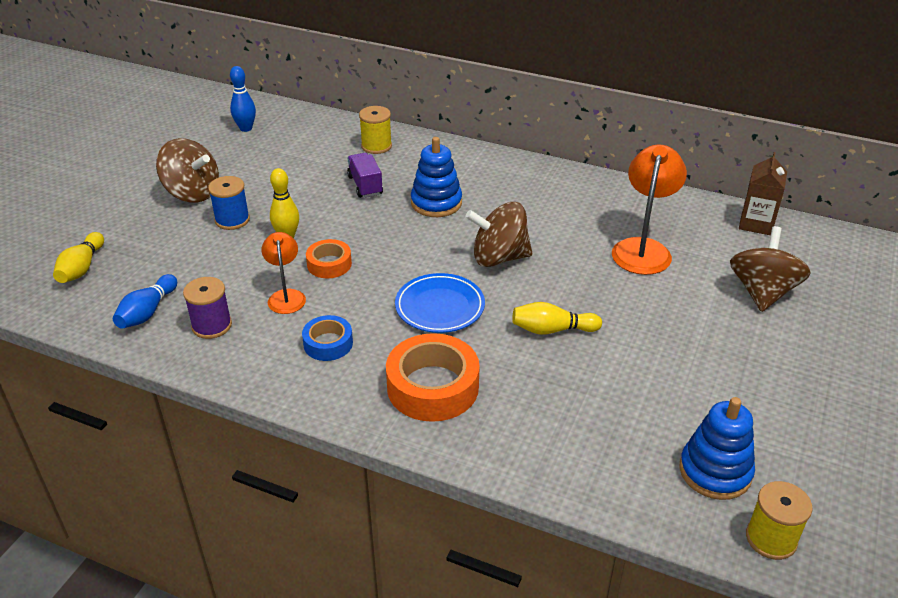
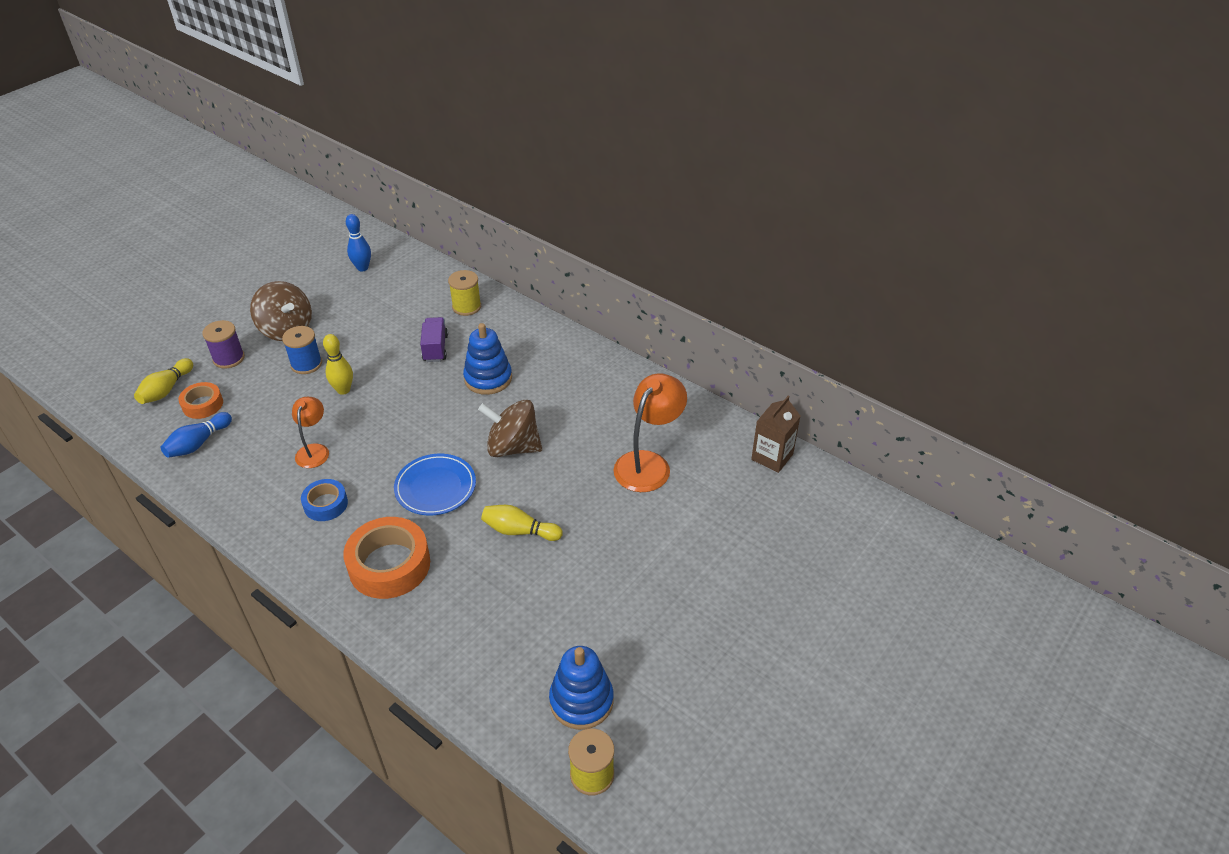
camera: 15 degrees right, 5 degrees up
purple spool [183,277,232,339] -> purple spool moved to [202,320,245,369]
orange tape [306,239,352,278] -> orange tape moved to [179,382,223,419]
brown spinning top [730,226,811,312] -> none

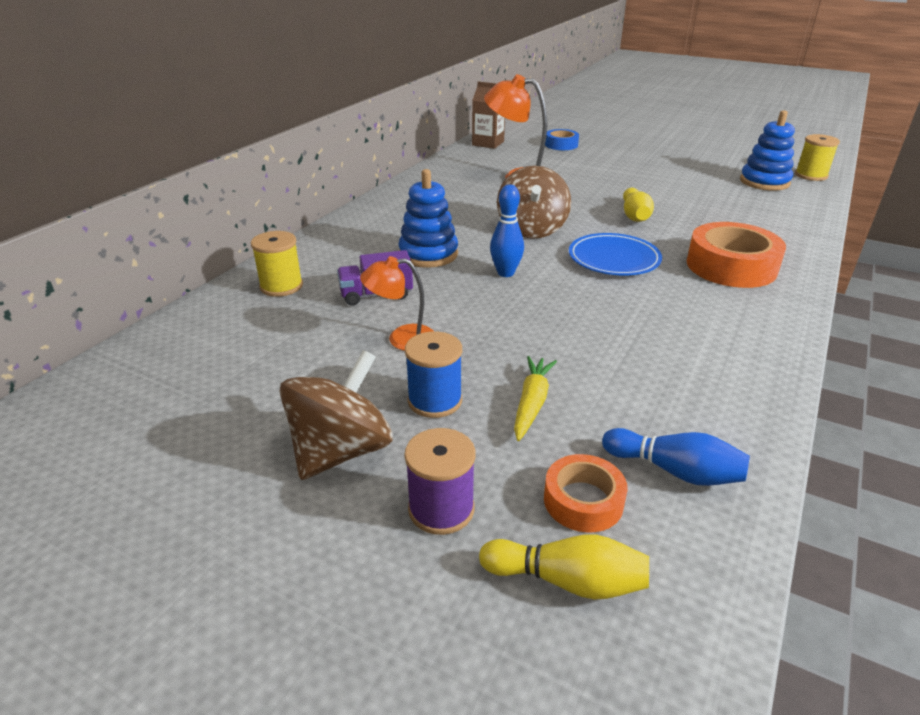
camera: 100 degrees left, 10 degrees down
orange lamp [292,397,329,468] -> orange lamp moved to [360,256,434,351]
blue tape [301,479,348,521] -> blue tape moved to [545,129,579,150]
yellow bowling pin [323,334,353,395] -> none
blue bowling pin [346,214,371,271] -> blue bowling pin moved to [490,184,524,277]
none -> yellow carrot [514,356,557,441]

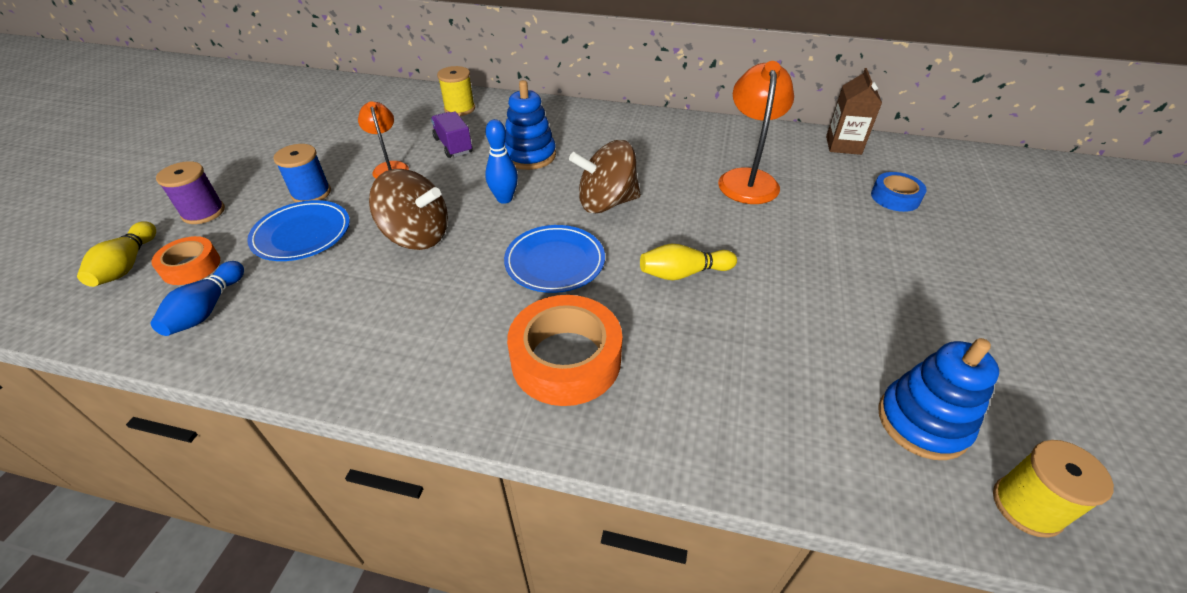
camera: 75 degrees right, 10 degrees up
brown spinning top [279,350,393,480] -> brown spinning top moved to [369,169,448,250]
yellow carrot [514,356,557,441] -> blue plate [247,200,350,261]

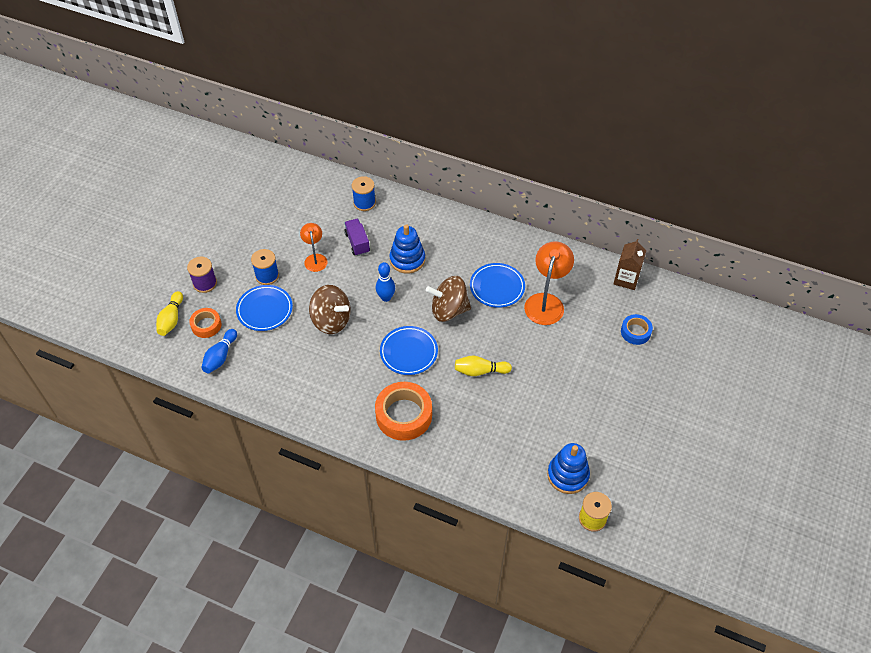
camera: 10 degrees right, 10 degrees up
yellow spool [437,66,475,116] -> blue spool [352,176,376,211]
none -> blue plate [470,263,525,308]

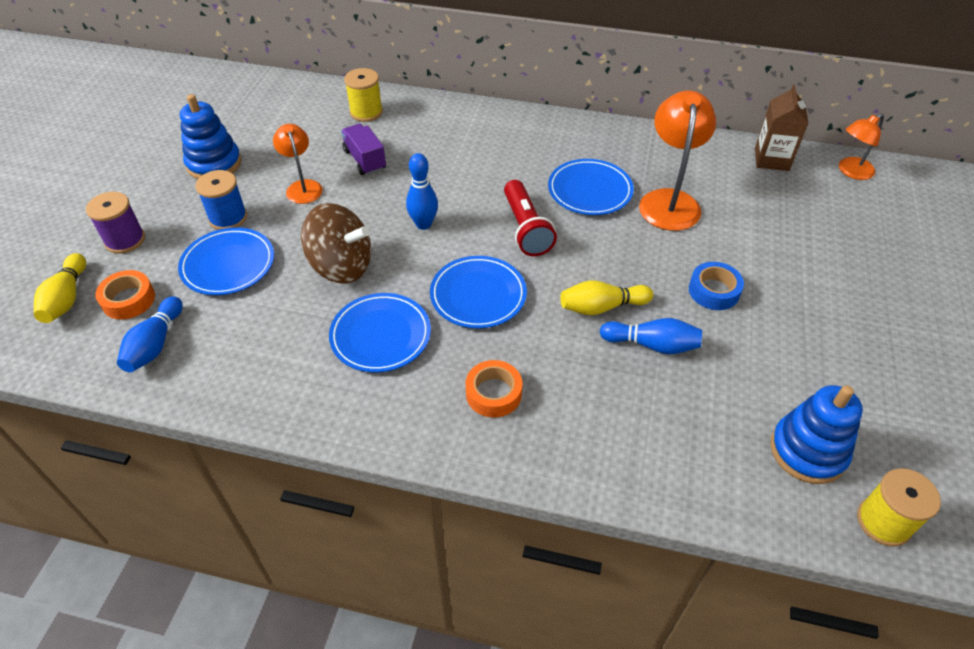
camera: 10 degrees left, 5 degrees down
blue spool [352,176,376,211] -> yellow spool [344,68,383,122]
orange tape [375,382,432,441] -> orange tape [466,360,523,418], size x0.56
blue stacking toy [389,224,425,274] -> blue stacking toy moved to [180,94,241,179]
brown spinning top [426,276,471,322] -> red flashlight [504,180,557,256]
blue tape [621,314,653,345] -> blue tape moved to [689,262,744,310]
none -> blue plate [329,293,431,372]
none -> blue bowling pin [600,318,702,354]
none -> orange lamp [839,113,884,180]

